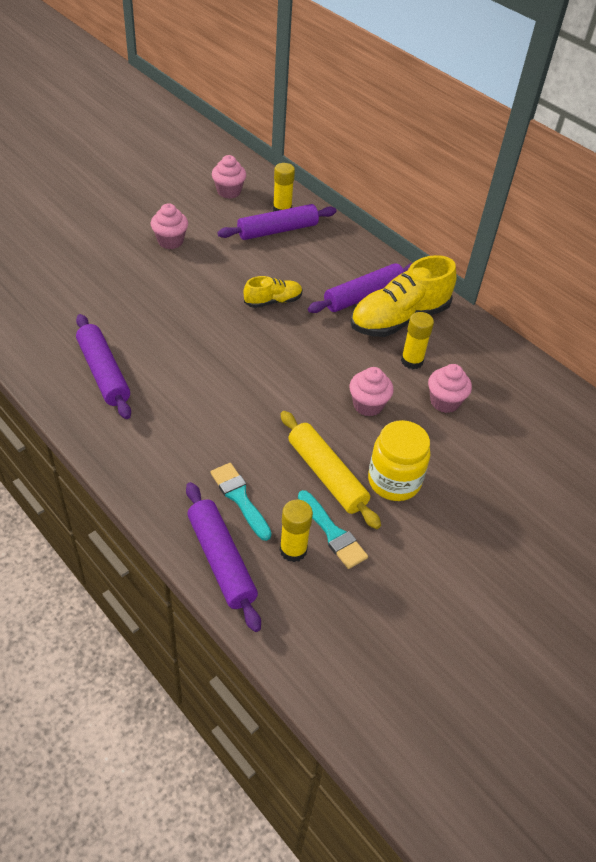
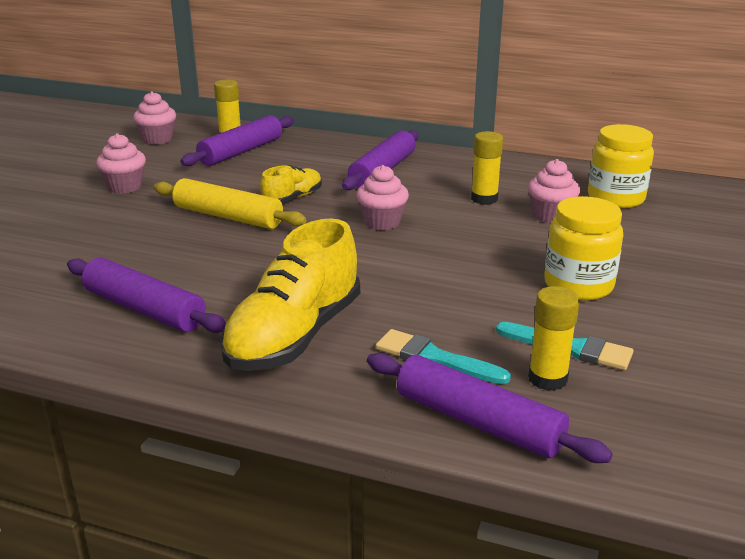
camera: 25 degrees left, 20 degrees down
yellow rolling pin [280,411,381,529] -> yellow rolling pin moved to [154,178,307,229]
pink cupcake [349,367,393,416] -> pink cupcake moved to [356,165,409,230]
yellow shoe [350,255,456,337] -> yellow shoe moved to [220,218,360,371]
none -> yellow jar [588,124,654,209]

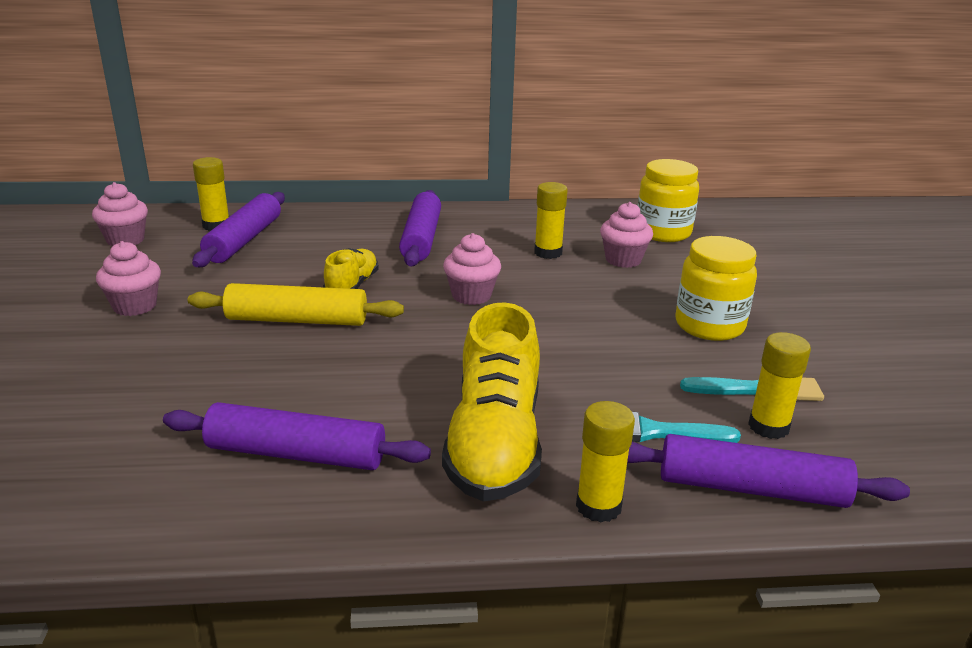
camera: 25 degrees left, 0 degrees up
none -> yellow glue stick [576,401,635,522]

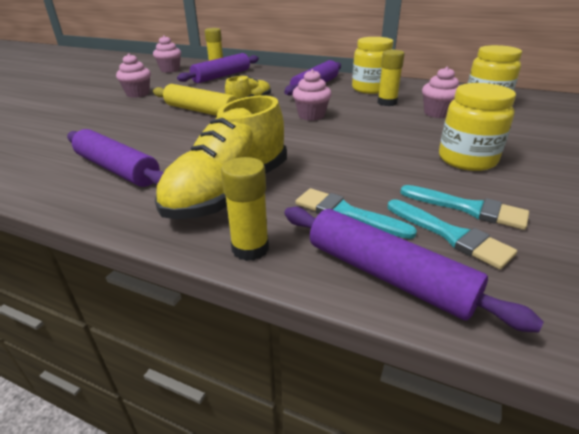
camera: 30 degrees right, 5 degrees up
yellow glue stick [748,332,811,439] -> turquoise brush [388,199,517,269]
none -> yellow jar [352,37,393,94]

